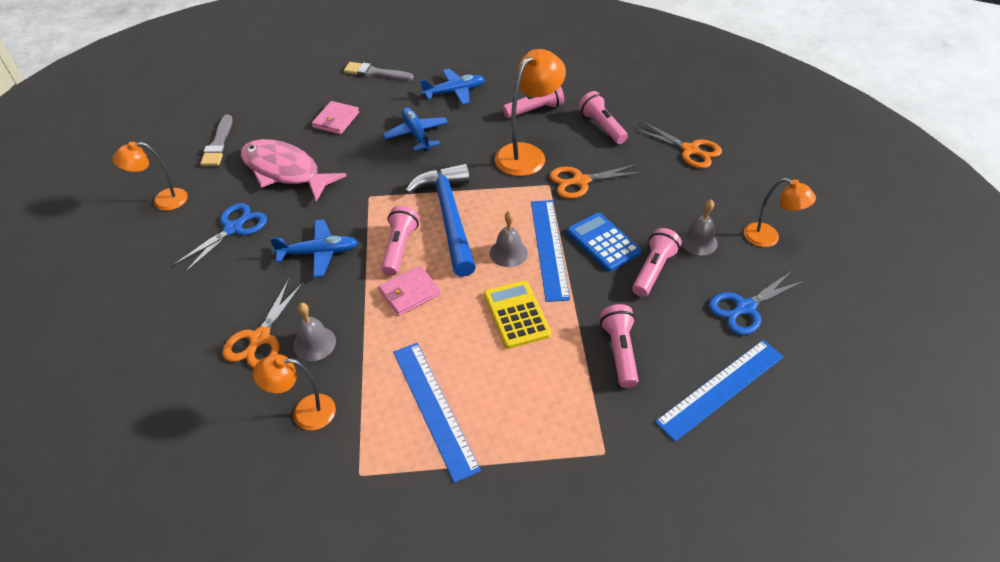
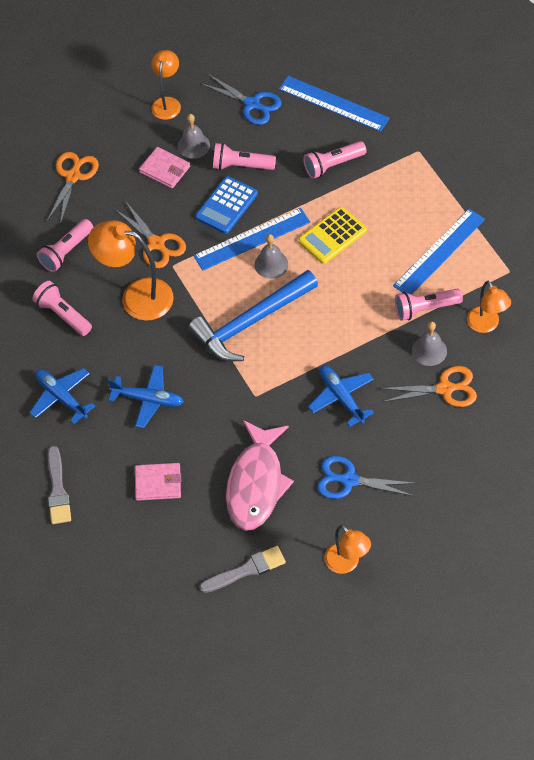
camera: 110 degrees left, 10 degrees up
pink wallet [378,266,441,316] -> pink wallet moved to [139,147,190,188]
pink flashlight [381,206,419,276] -> pink flashlight moved to [395,288,463,321]
blue plane [383,107,448,151] -> blue plane turned 120 degrees counterclockwise [108,365,184,428]

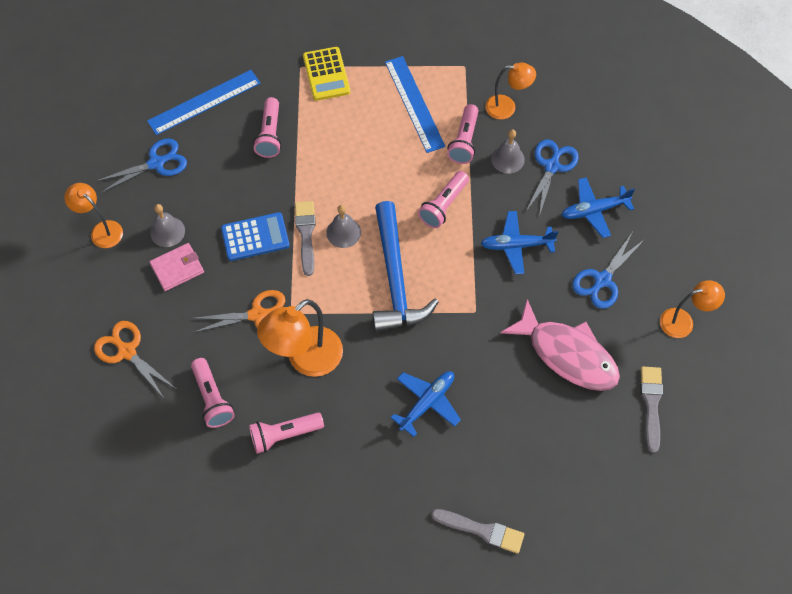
camera: 65 degrees left, 5 degrees up
blue plane [30,368,95,424] -> blue plane moved to [562,177,635,238]
pink wallet [135,463,181,501] -> none
blue ruler [193,208,310,271] -> grey brush [295,201,316,276]
blue calculator [195,176,258,234] -> blue calculator turned 75 degrees counterclockwise [221,212,290,261]
pink flashlight [213,143,276,170] -> pink flashlight moved to [418,171,469,228]
yellow calculator [298,207,367,264] -> yellow calculator moved to [303,47,350,101]
orange scissors [380,366,477,407] -> blue scissors [525,140,579,217]

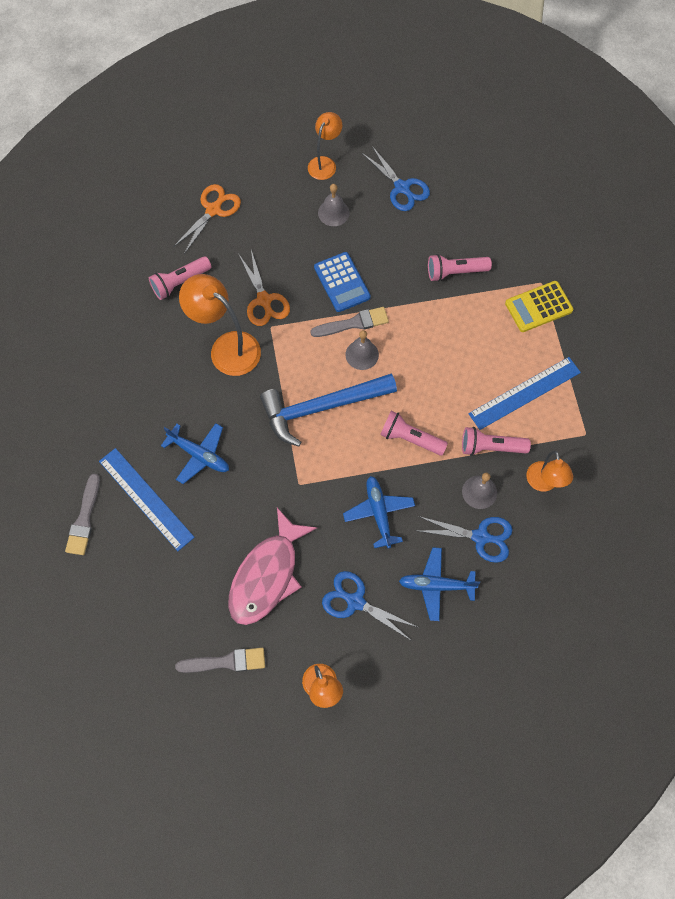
camera: 80 degrees right, 5 degrees up
blue ruler [147,70,261,135] -> blue ruler moved to [99,448,195,551]
pink wallet [150,243,204,291] -> none
pink flashlight [249,413,324,454] -> none
blue plane [562,177,635,238] -> blue plane turned 60 degrees counterclockwise [399,548,480,621]

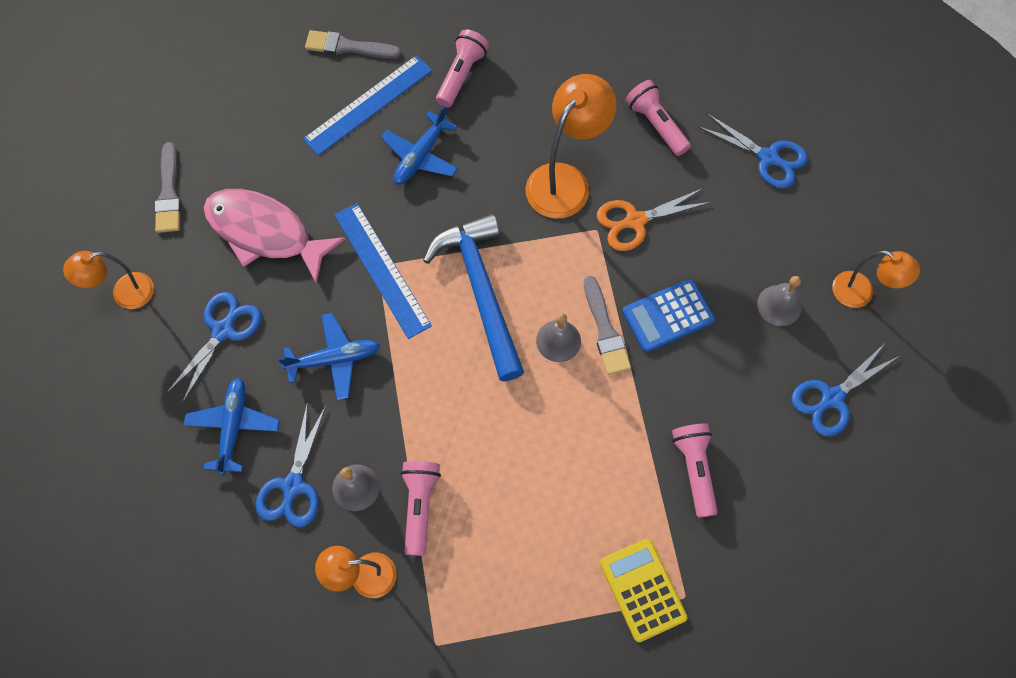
camera: 90 degrees right, 0 degrees up
orange scissors [173,184,241,254] -> blue scissors [698,113,808,189]
pink flashlight [380,411,448,456] -> pink flashlight moved to [436,29,489,108]
blue ruler [468,357,581,430] -> blue ruler moved to [335,203,432,339]

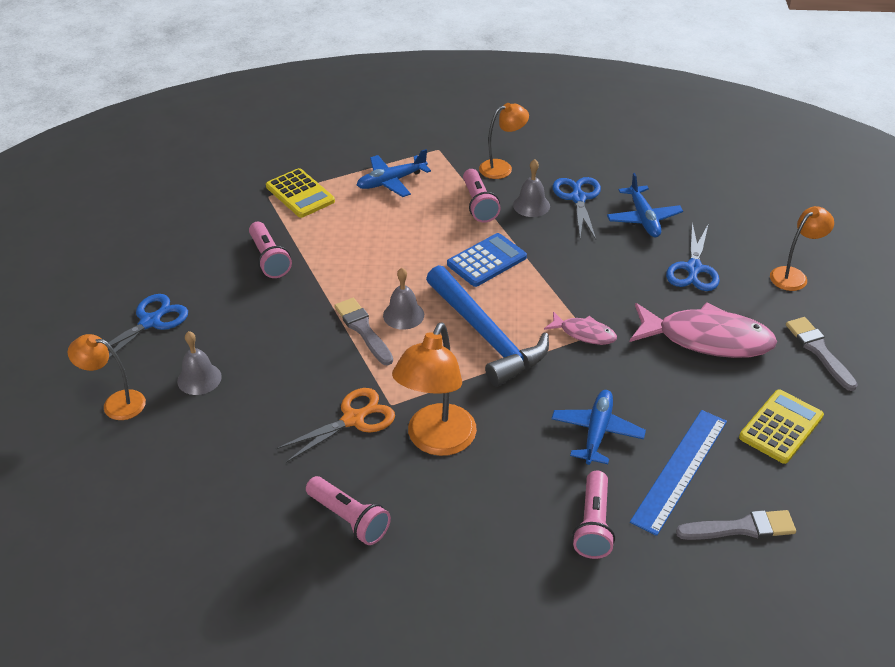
camera: 165 degrees right, 25 degrees down
blue plane [278,313,380,400] -> blue plane moved to [357,149,431,197]
blue ruler [335,203,432,339] -> pink fish [544,311,617,345]
blue calculator [622,279,715,353] -> blue calculator moved to [447,233,527,287]
blue scissors [698,113,808,189] -> none
none -> yellow calculator [739,389,824,464]

